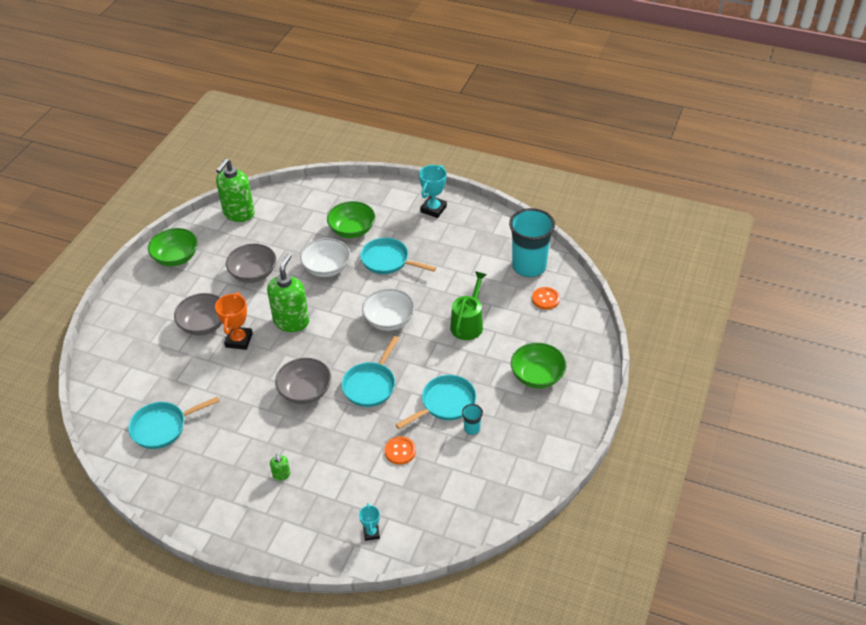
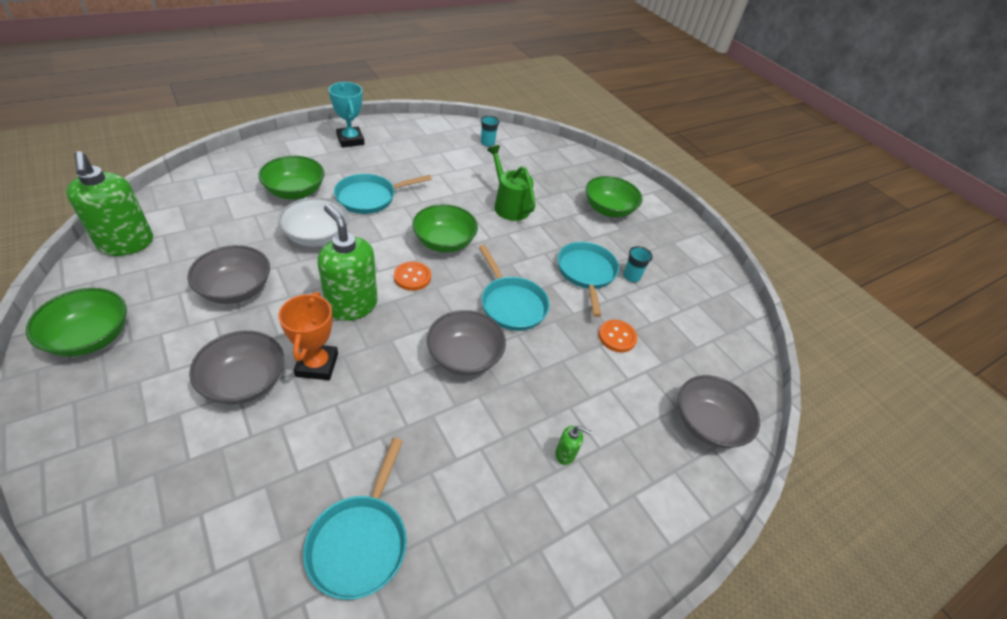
camera: 60 degrees left, 0 degrees up
orange trophy [215,292,253,350] -> orange trophy turned 45 degrees clockwise [278,292,338,380]
turquoise trophy [359,503,380,541] -> grey bowl [678,375,760,448]
white bowl [362,289,415,331] -> green bowl [412,204,478,253]
turquoise cup [509,208,555,277] -> turquoise cup [481,116,500,146], size x0.41
orange button [532,287,560,309] -> orange button moved to [394,261,431,291]

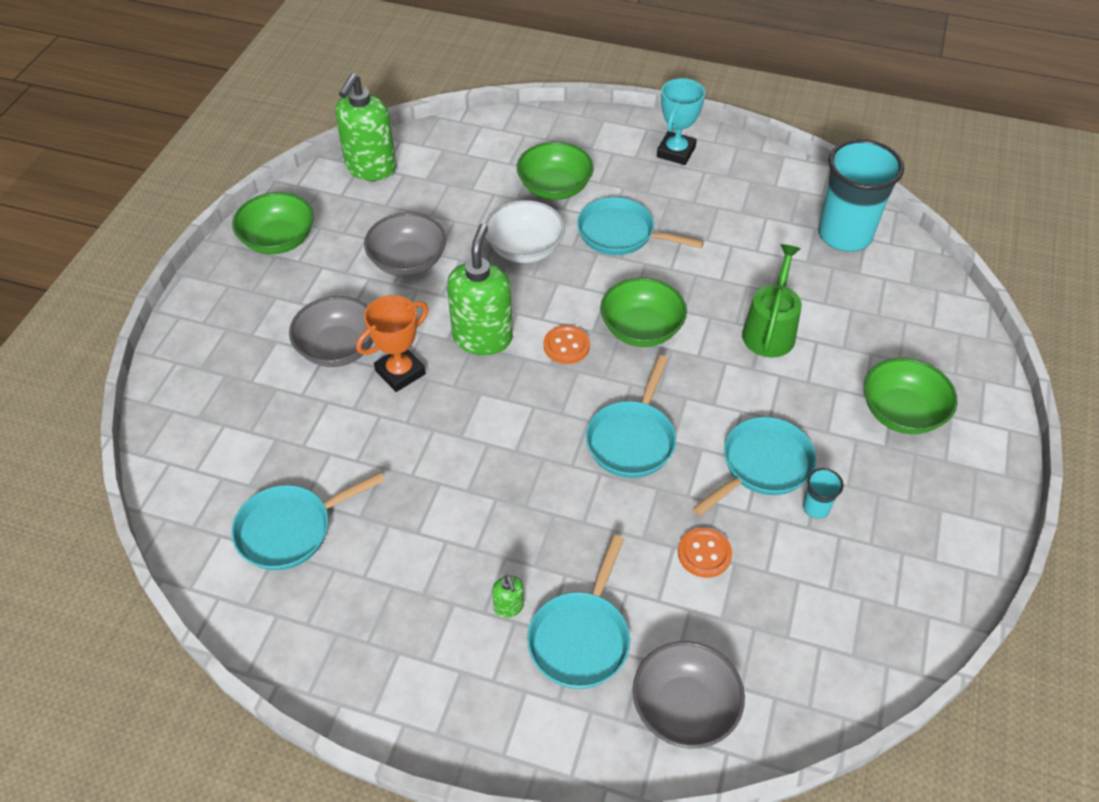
camera: 55 degrees right, 5 degrees up
grey bowl [427,310,506,376] -> none
turquoise cup [481,116,500,146] -> turquoise cup [819,139,904,252], size x2.44
none -> turquoise pan [527,535,630,689]

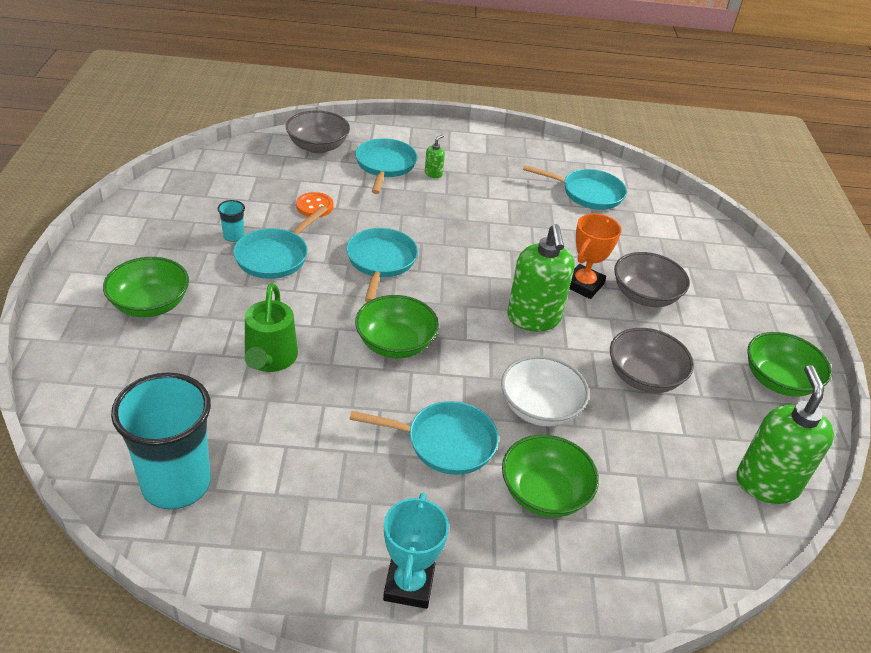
camera: 160 degrees right, 10 degrees down
turquoise pan [231,472,385,570] -> turquoise pan turned 60 degrees clockwise [523,165,627,210]
green soap dispenser [492,575,524,618] -> green soap dispenser turned 75 degrees clockwise [425,135,445,178]
orange button [544,325,590,364] -> none

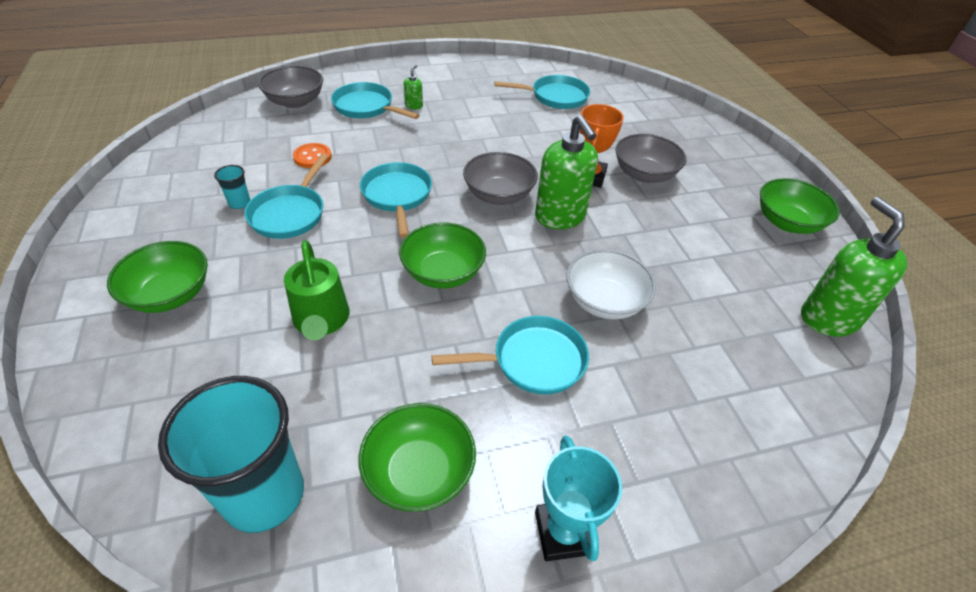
camera: 15 degrees left, 5 degrees up
turquoise pan [355,138,417,194] -> turquoise pan turned 45 degrees counterclockwise [331,82,420,119]
green bowl [502,435,599,517] -> green bowl moved to [358,403,476,512]
grey bowl [610,328,694,393] -> grey bowl moved to [463,152,538,205]

